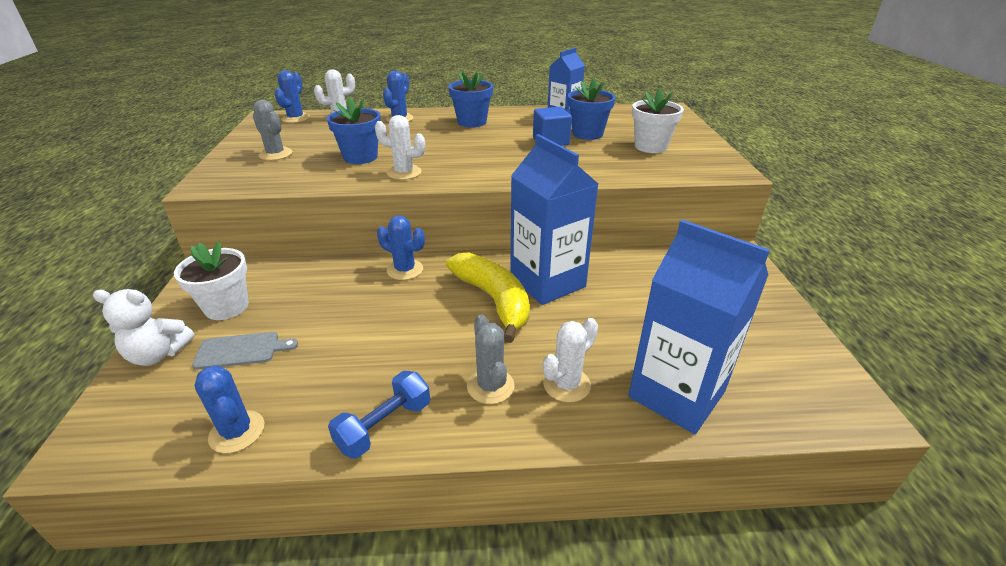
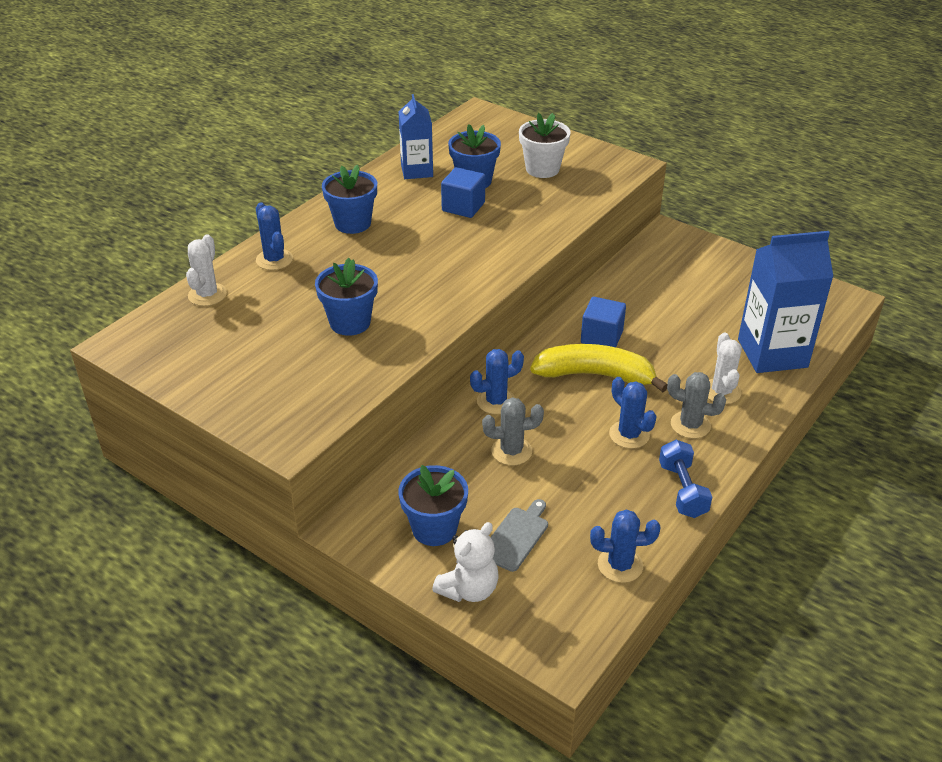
camera: 50 degrees left, 5 degrees up
white flower pot [174,241,249,320] -> blue flower pot [398,465,468,546]
grey cactus [253,100,292,160] -> grey cactus moved to [482,397,544,465]
blue cactus [274,70,310,123] -> blue cactus moved to [609,377,657,449]
white cactus [375,115,425,180] -> none
blue carton [510,134,598,305] -> blue cube [581,297,626,347]

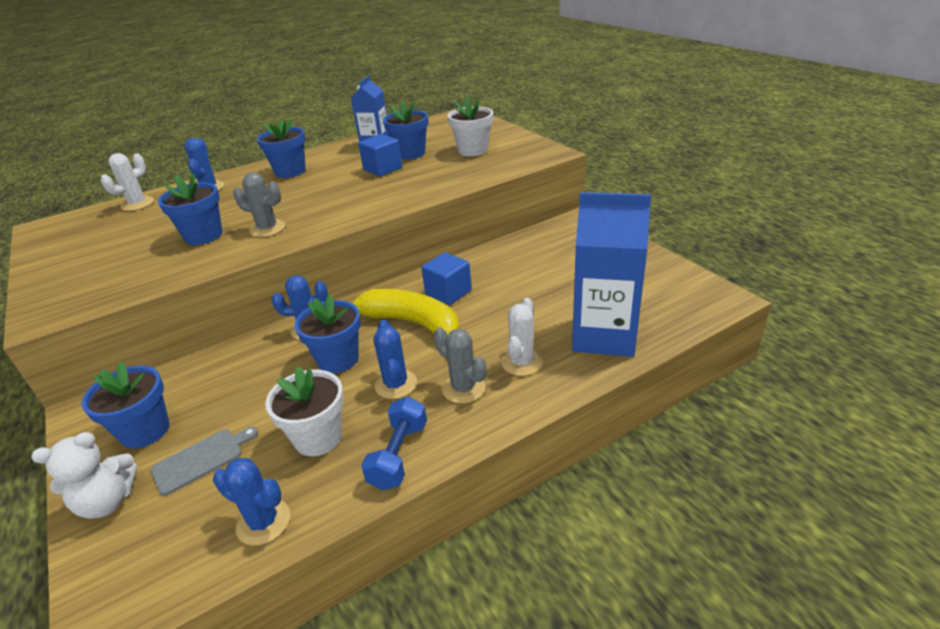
camera: 25 degrees right, 5 degrees down
grey cactus [482,397,544,465] -> grey cactus moved to [233,172,285,237]
none -> white flower pot [265,367,344,456]
none -> blue flower pot [295,294,361,373]

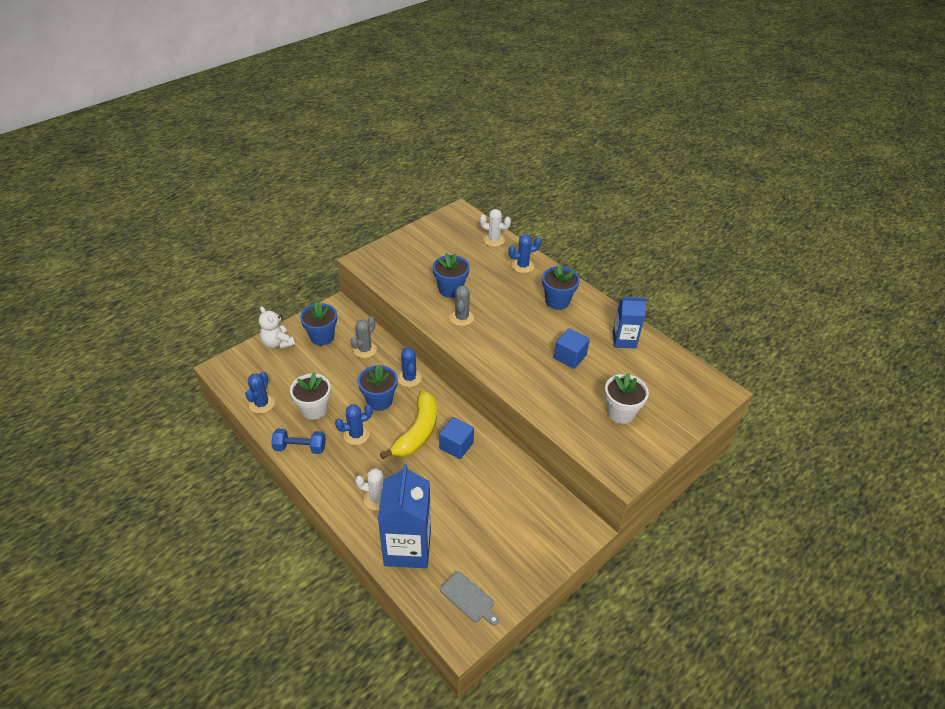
camera: 75 degrees right, 10 degrees up
grey cutting board [151,426,258,496] -> grey cutting board moved to [440,571,499,626]
blue flower pot [383,100,429,160] -> none
grey cactus [434,328,486,404] -> grey cactus moved to [350,316,377,358]

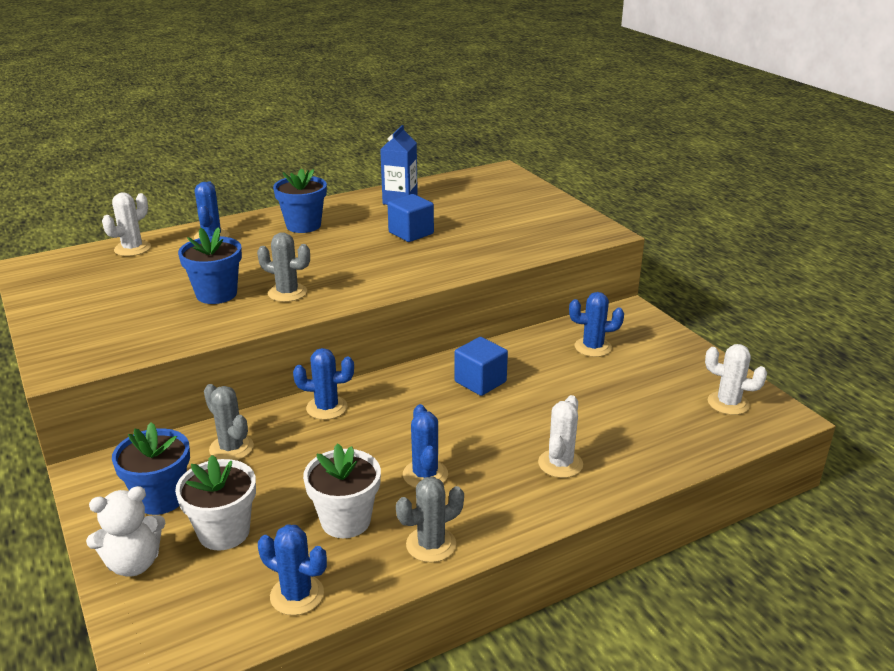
camera: 75 degrees left, 15 degrees down
blue dumbbell [271,429,326,454] -> grey cactus [396,477,464,562]
blue flower pot [358,365,398,411] -> none
blue carton [378,464,431,568] -> none
yellow banana [380,390,437,459] -> none
grey cutting board [440,571,499,626] -> white cactus [705,344,767,415]
white flower pot [605,373,649,424] -> white flower pot moved to [175,455,256,550]
none -> blue cactus [569,292,624,357]

